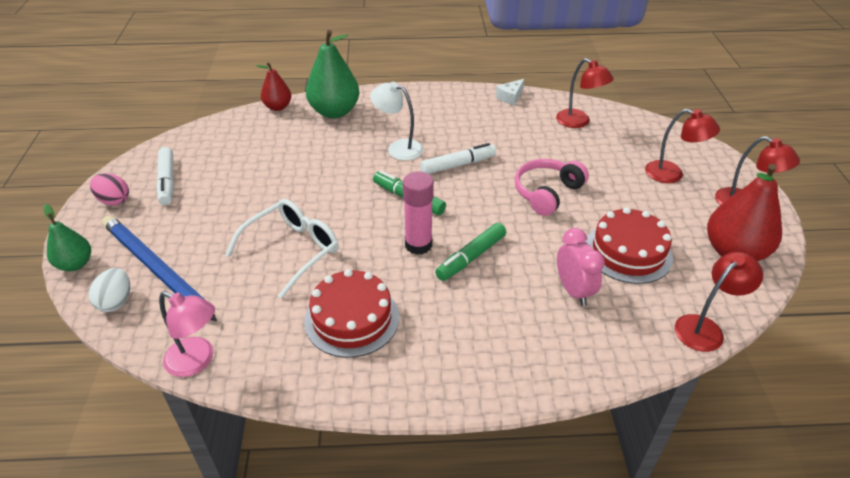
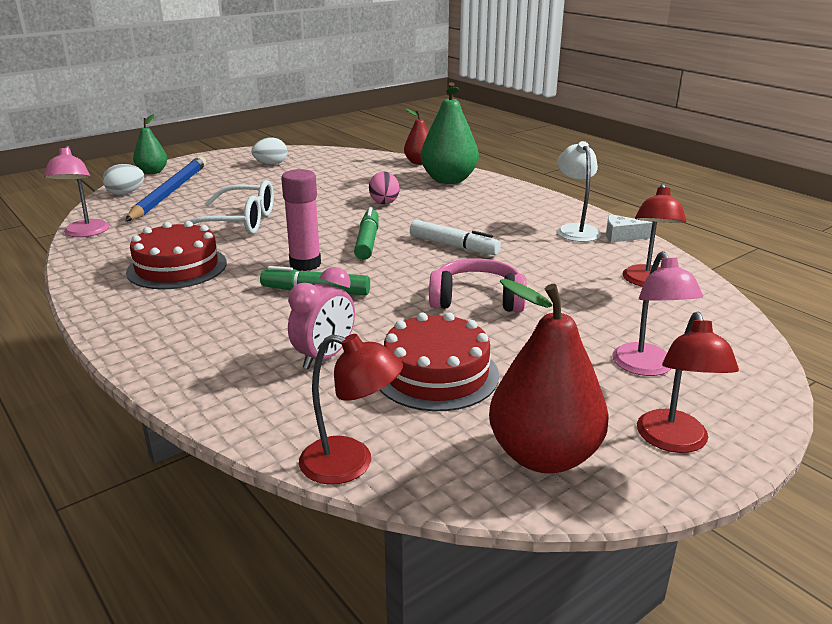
camera: 55 degrees right, 15 degrees down
pink egg [90,173,129,206] -> pink egg moved to [369,171,399,204]
white marker [156,147,174,205] -> white egg [252,137,287,165]
white lamp [370,82,423,161] -> white lamp moved to [557,141,601,242]
red lamp [645,109,720,183] -> pink lamp [612,251,703,376]

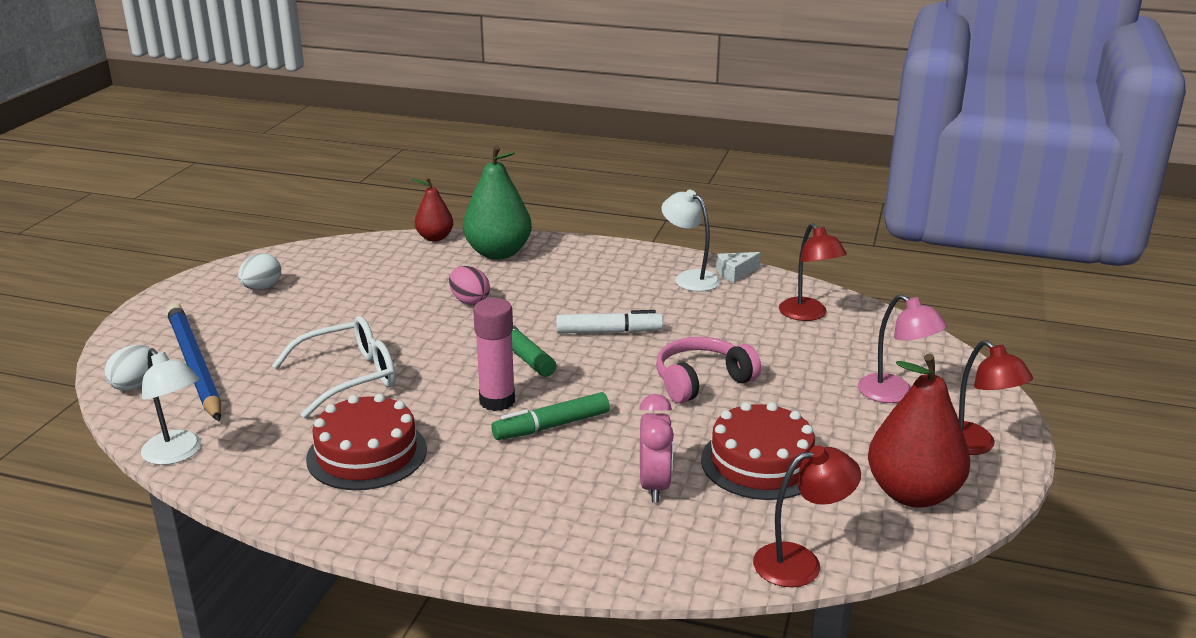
camera: 35 degrees left, 0 degrees up
pink lamp [44,145,109,237] -> white lamp [141,348,201,465]
green pear [133,114,167,174] -> none

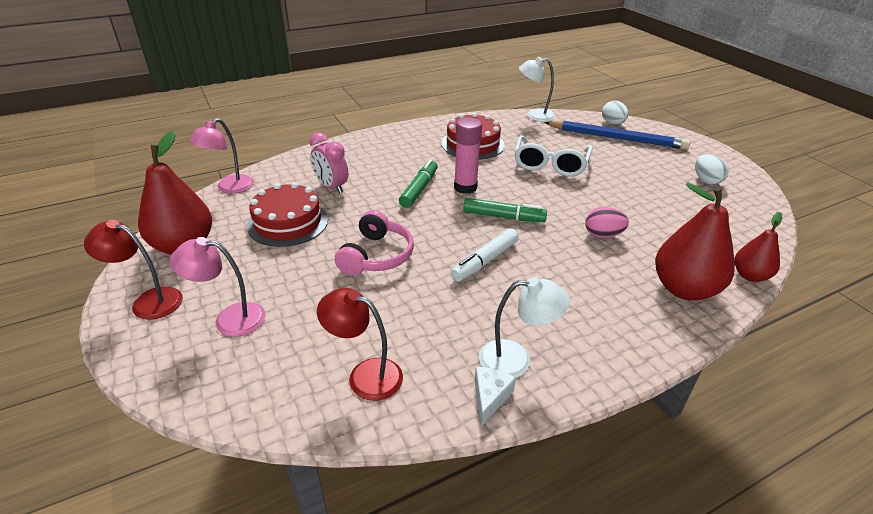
camera: 135 degrees right, 10 degrees up
green pear [463,145,532,259] -> red pear [655,183,735,301]
red lamp [753,445,861,587] -> pink lamp [189,118,254,194]

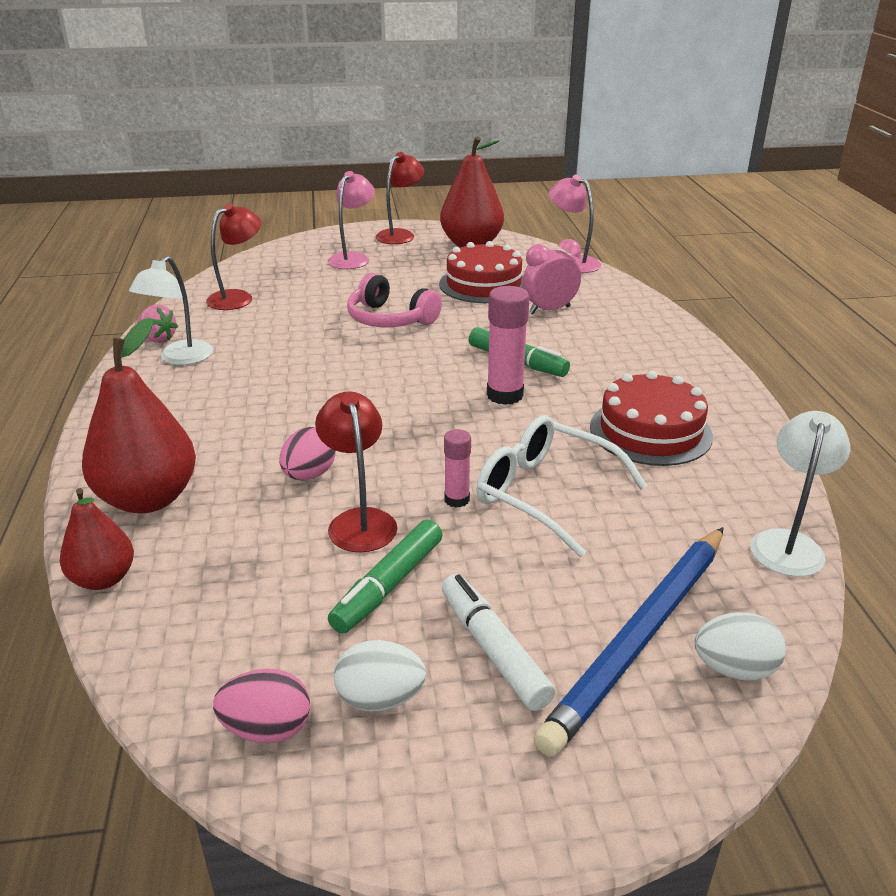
camera: 110 degrees right, 5 degrees down
white marker [451,228,519,282] -> white marker moved to [442,574,555,711]
green marker [463,198,547,222] -> green marker moved to [328,519,443,634]
white cheese [475,367,516,426] -> pink strawberry [137,305,178,343]
none -> pink egg [213,669,310,743]
none -> red lamp [315,392,398,552]
none -> pink glue stick [444,429,471,508]

